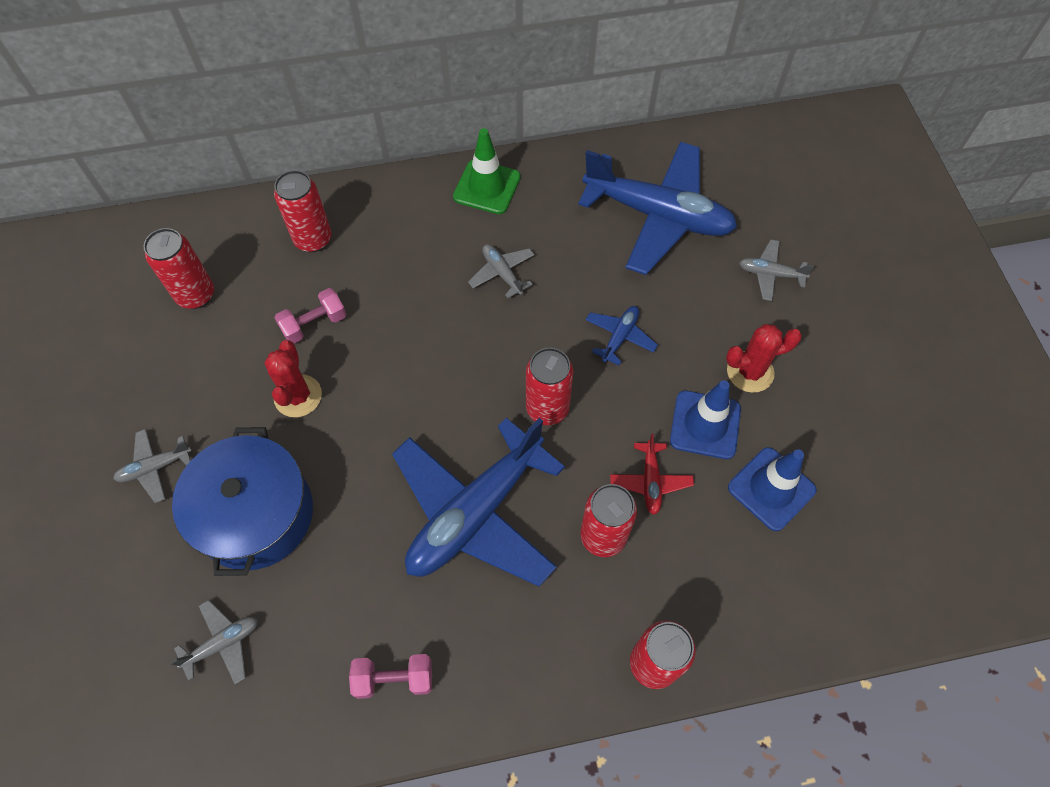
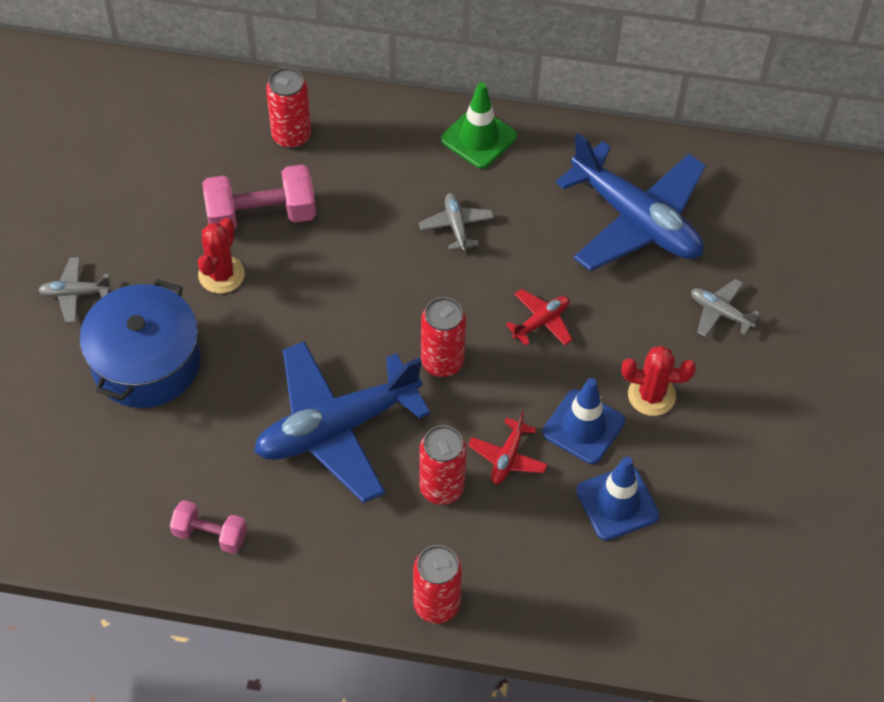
camera: 20 degrees right, 5 degrees down
red can [143,228,214,309] -> none
grey plane [170,600,258,684] -> none
pink dumbbell [274,288,346,343] -> pink dumbbell [202,164,316,229], size x1.69
blue plane [586,306,658,365] -> red plane [506,289,572,345]

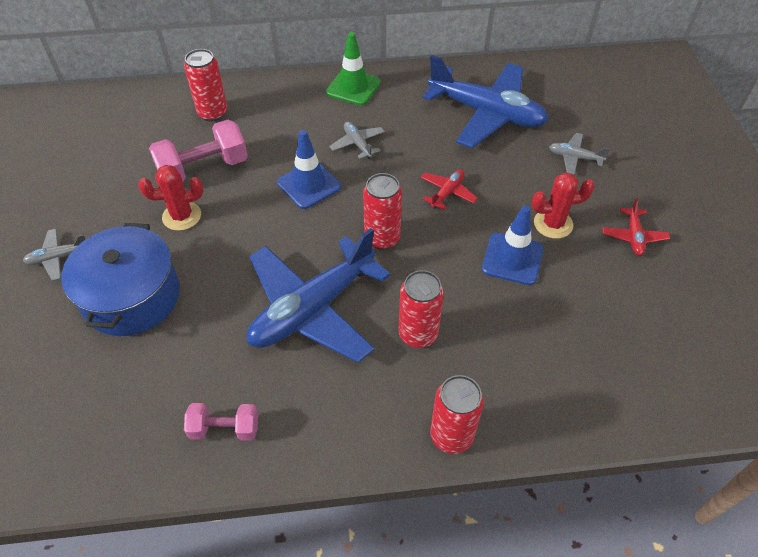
camera: 15 degrees left, 5 degrees down
red cactus [198,218,245,294] -> red cactus turned 75 degrees clockwise [138,165,203,231]
red plane [468,412,548,484] -> red plane moved to [602,198,670,256]
blue traffic cone [576,456,659,541] -> blue traffic cone moved to [277,130,341,209]

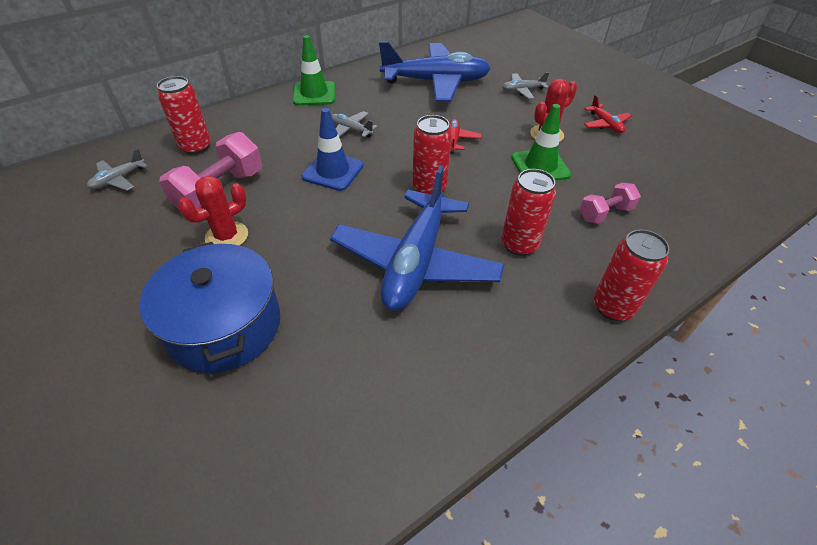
camera: 30 degrees left, 5 degrees down
grey plane [23,229,85,281] -> grey plane moved to [87,149,148,191]
pink dumbbell [184,403,258,441] -> pink dumbbell moved to [580,183,641,224]
blue traffic cone [482,206,543,285] -> green traffic cone [511,104,571,181]

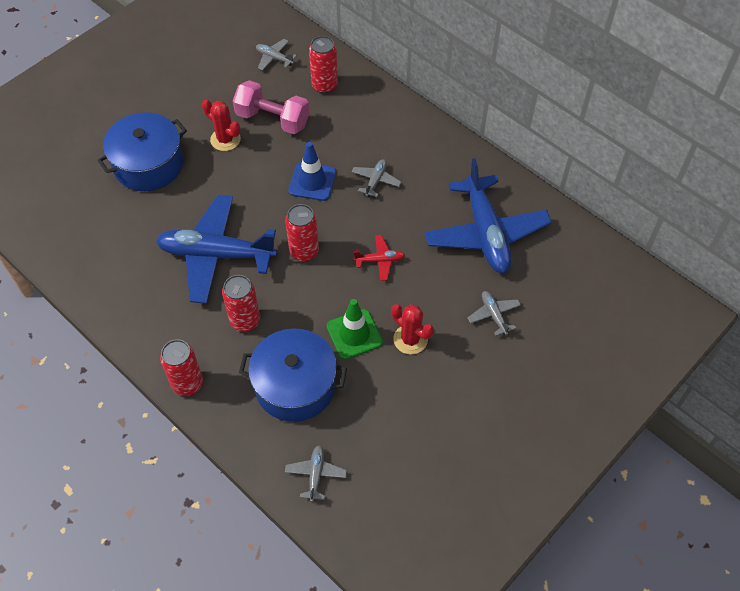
camera: 80 degrees right, 10 degrees up
green traffic cone [293,35,335,106] -> none
pink dumbbell [580,183,641,224] -> blue pot [239,328,347,422]
red plane [584,95,632,133] -> none
none -> grey plane [285,446,347,502]

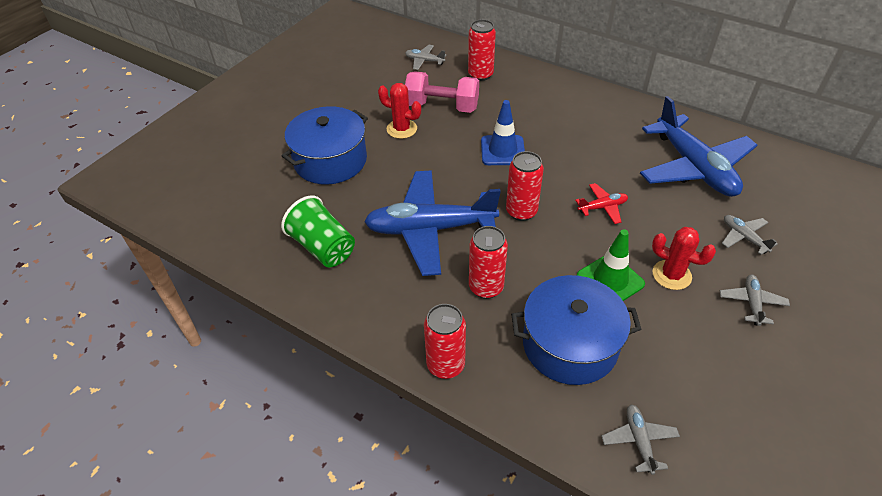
camera: 10 degrees left, 10 degrees down
grey plane [351,159,401,197] -> grey plane moved to [720,275,790,326]
none -> green cup [281,195,355,267]

